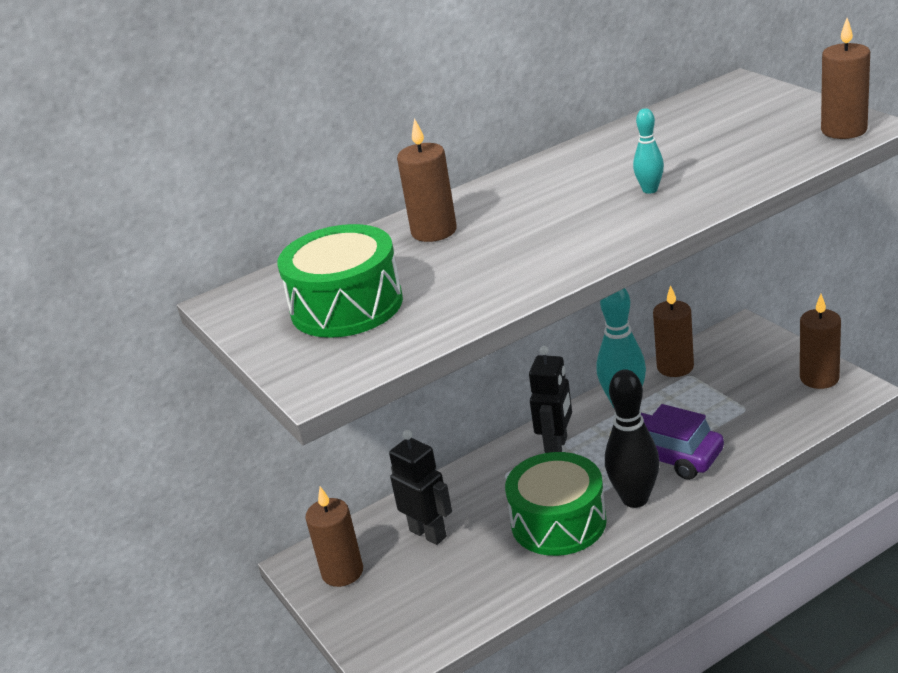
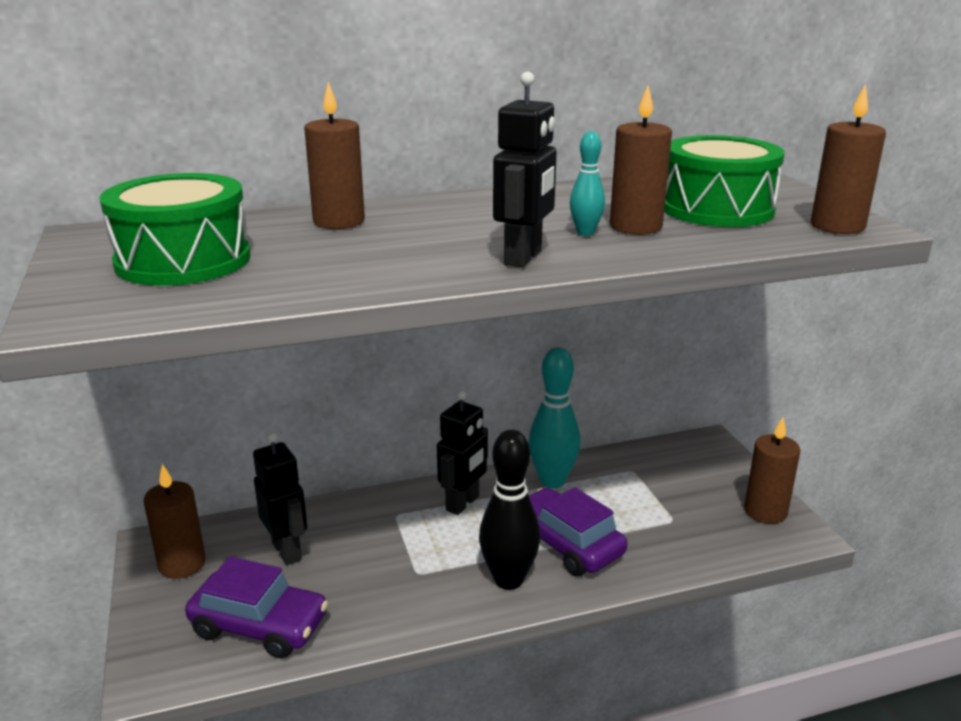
camera: 10 degrees right, 5 degrees down
green drum [505,452,607,556] -> green drum moved to [664,135,785,227]
brown candle [653,285,694,377] -> brown candle moved to [610,86,672,235]
none -> purple car [185,557,329,658]
none -> black robot [493,72,557,268]

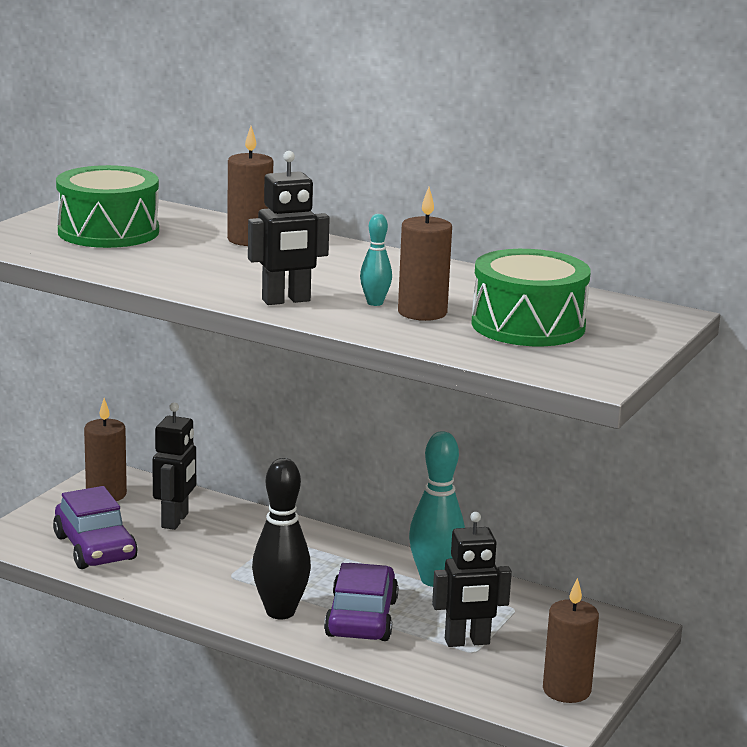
camera: 45 degrees right, 5 degrees down
black robot [437,390,488,515] -> black robot moved to [432,512,512,647]
brown candle [811,84,886,234] -> none

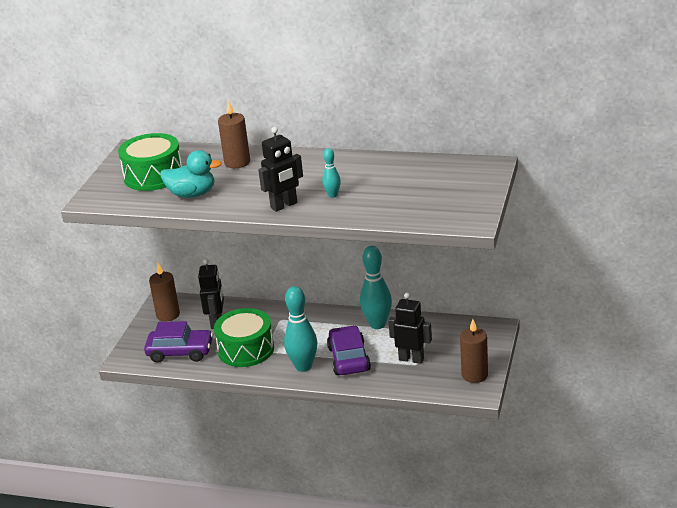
camera: 10 degrees left, 10 degrees up
purple car [53,486,138,569] -> purple car turned 45 degrees counterclockwise [144,321,213,363]
black bowling pin [252,458,311,619] -> turquoise bowling pin [284,286,317,372]
brown candle [398,187,452,321] -> none
black robot [432,512,512,647] -> black robot turned 135 degrees counterclockwise [388,293,432,364]
green drum [471,249,591,346] -> green drum moved to [214,308,274,367]
none -> turquoise duck [160,150,222,198]

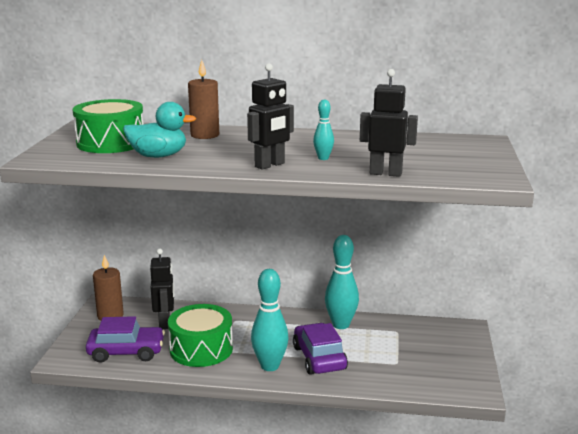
camera: 10 degrees left, 10 degrees down
black robot [388,293,432,364] -> black robot moved to [360,69,418,177]
brown candle [460,319,488,383] -> none

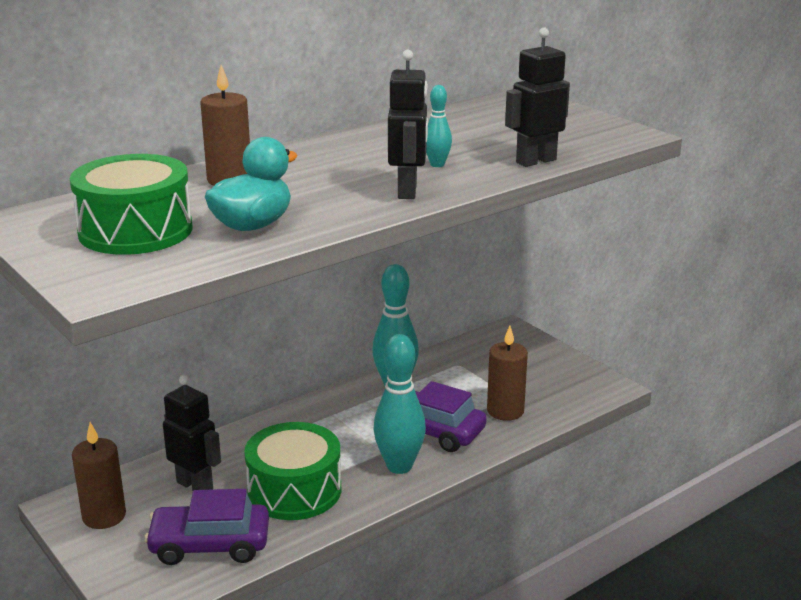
camera: 45 degrees left, 5 degrees up
purple car [86,316,165,363] -> purple car turned 135 degrees counterclockwise [144,489,269,565]
none -> brown candle [487,326,528,421]

